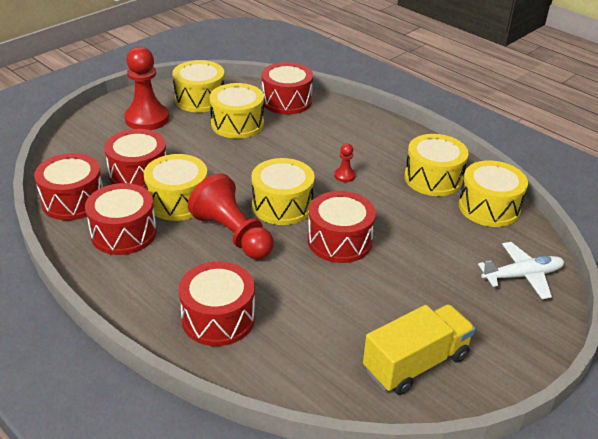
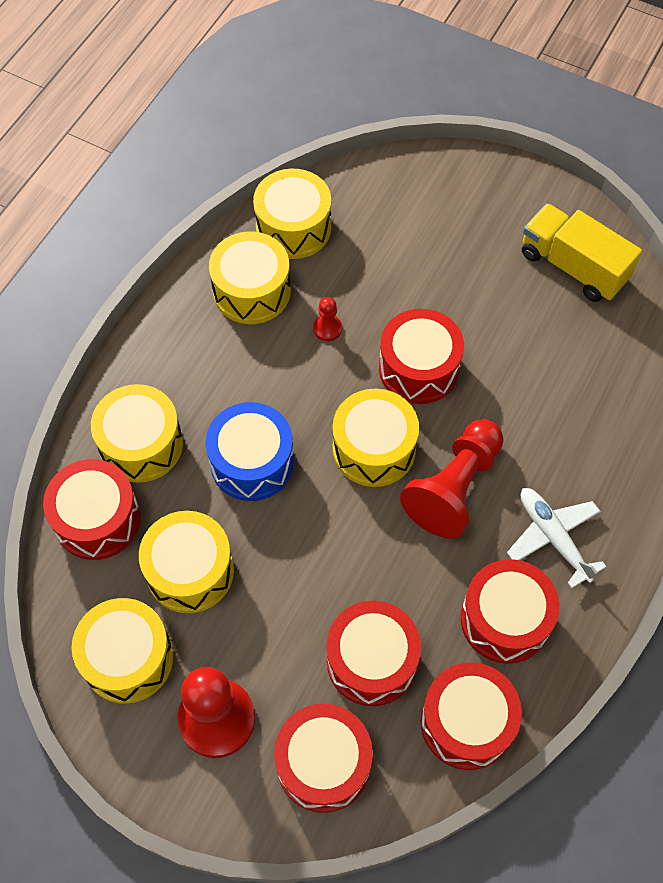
camera: 105 degrees left, 25 degrees up
yellow drum [144,154,208,221] -> yellow drum moved to [91,384,183,483]
red drum [178,261,255,346] -> red drum moved to [274,704,373,813]
red pawn [334,144,356,182] -> red pawn moved to [313,297,342,341]
white plane [478,242,564,299] -> white plane moved to [507,488,607,589]
none -> blue drum [206,402,294,501]

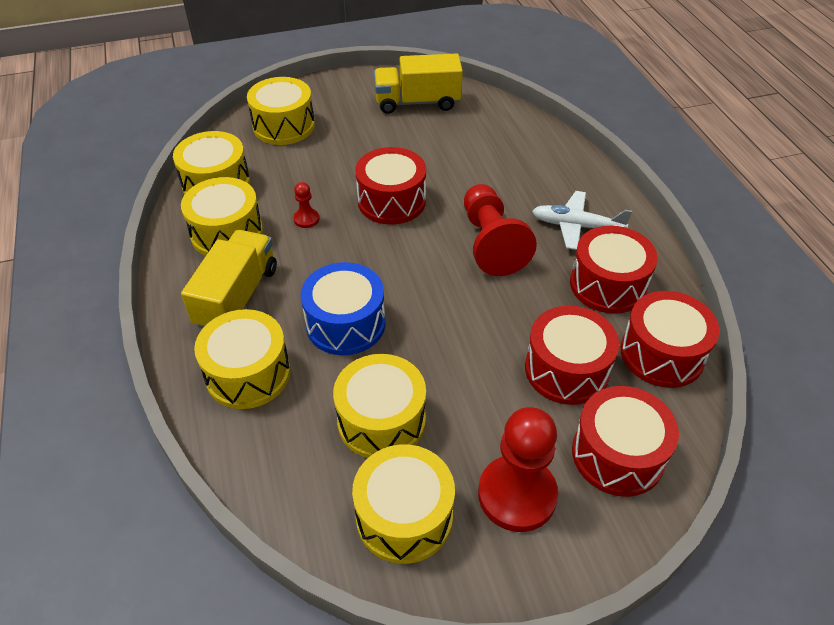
camera: 45 degrees left, 15 degrees down
red drum [43,459,141,560] -> none
yellow drum [333,389,419,487] -> yellow drum moved to [247,77,315,145]
none -> yellow truck [181,230,277,329]

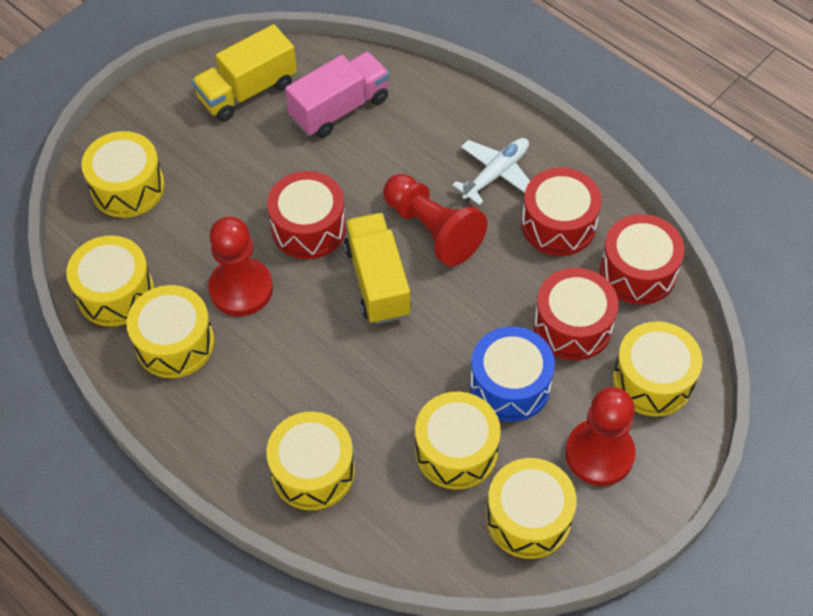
camera: 30 degrees left, 10 degrees up
yellow truck [181,230,277,329] -> yellow truck moved to [344,213,411,324]
red pawn [293,182,319,228] -> red pawn [208,217,273,316], size x2.26
blue drum [301,262,385,355] -> blue drum moved to [470,327,555,422]
white plane [532,191,632,250] -> white plane turned 150 degrees clockwise [452,138,530,205]
red drum [572,386,679,497] -> yellow drum [613,321,702,417]
none -> pink truck [285,52,389,138]

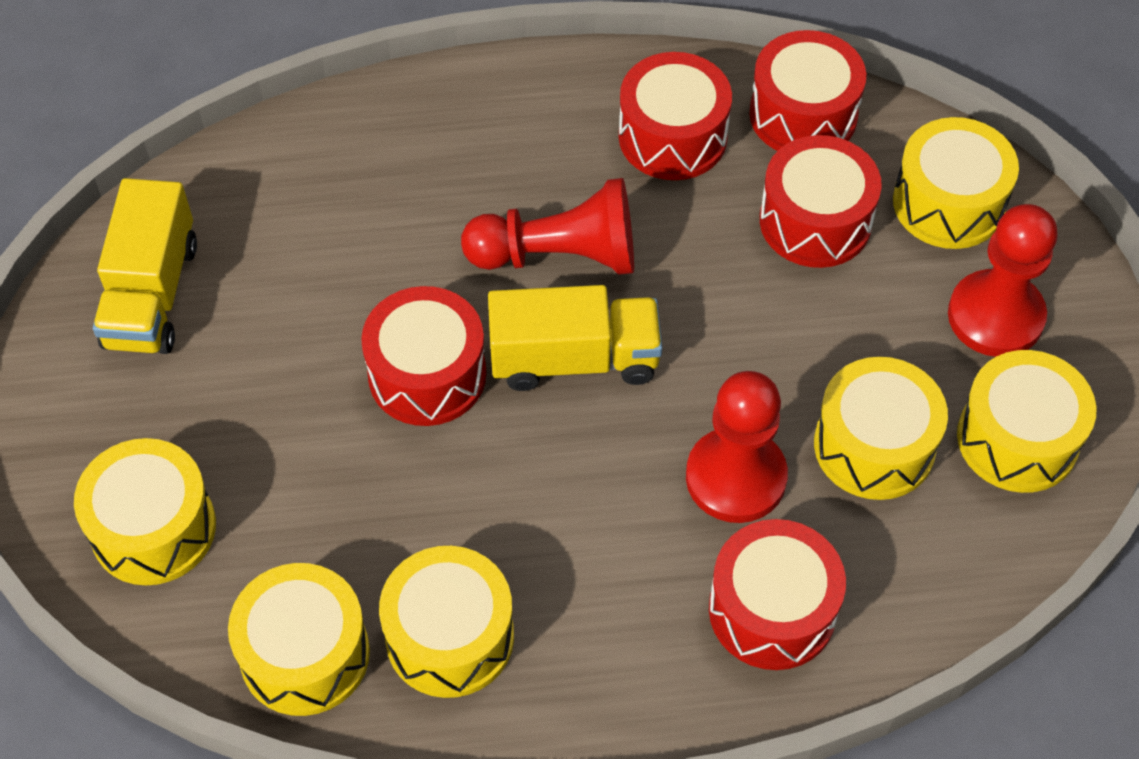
camera: 50 degrees left, 0 degrees up
red pawn [208,217,273,316] -> red pawn moved to [686,371,788,523]
yellow drum [266,412,355,510] -> red drum [709,519,846,670]
pink truck [285,52,389,138] -> none
yellow truck [344,213,411,324] -> yellow truck turned 150 degrees clockwise [488,285,662,391]
white plane [452,138,530,205] -> none
blue drum [470,327,555,422] -> none

